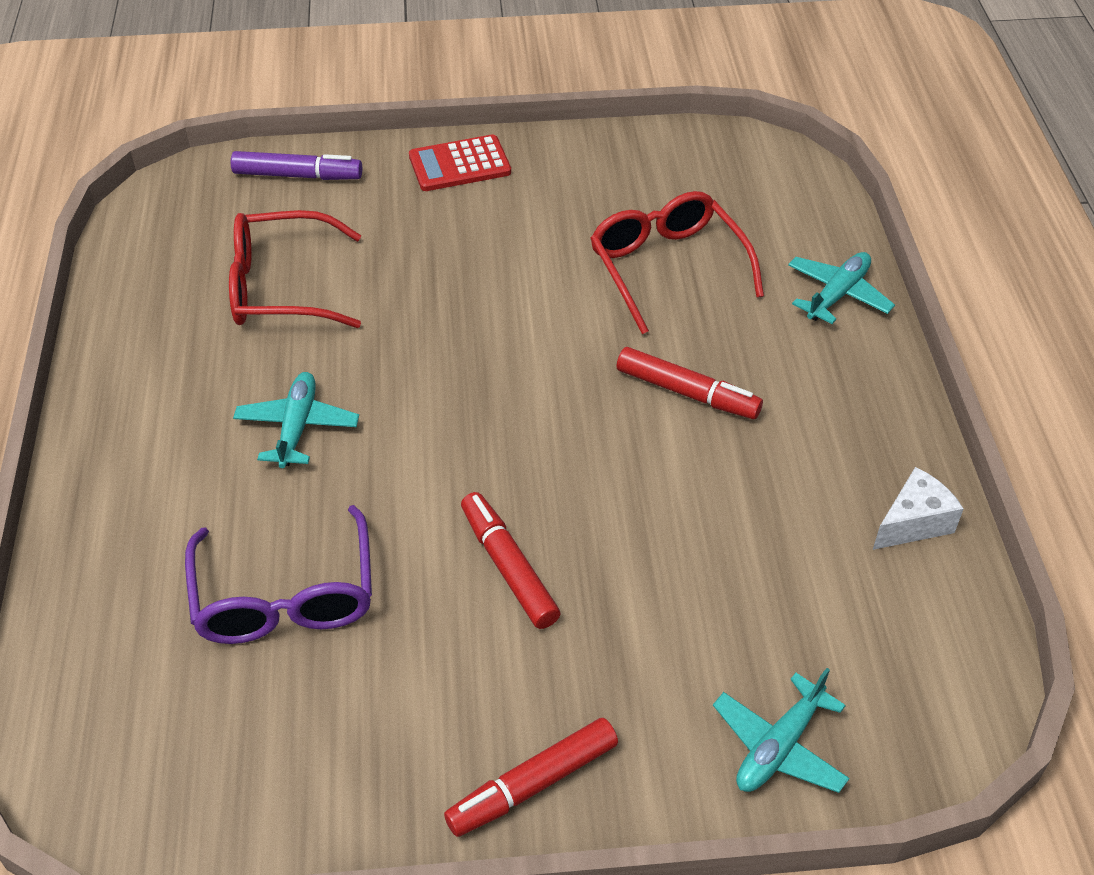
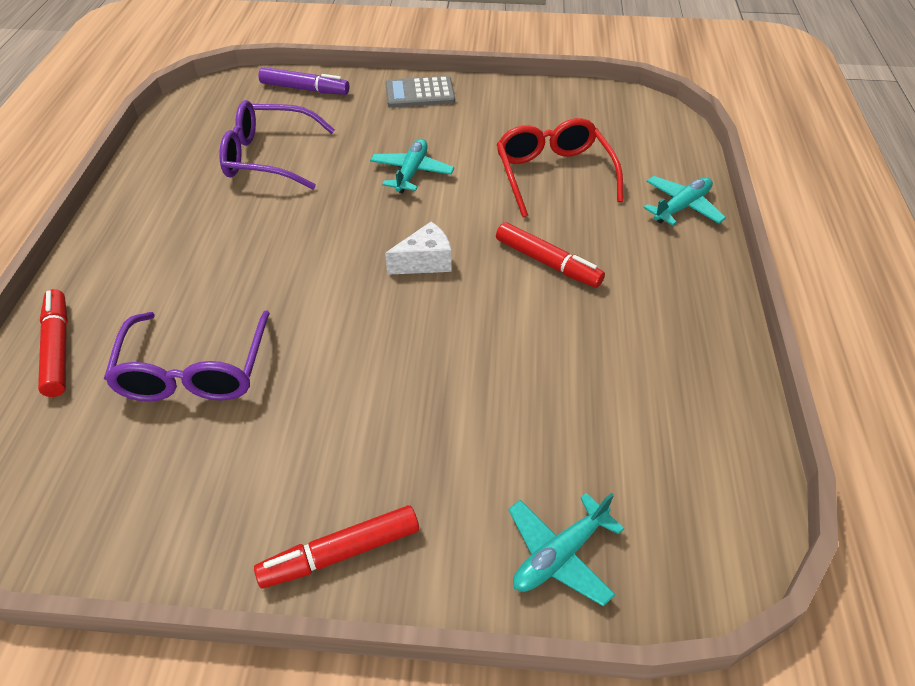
camera: 10 degrees right, 0 degrees up
red glasses [229,210,361,328] -> purple glasses [219,100,335,190]
turquoise plane [233,372,359,468] -> turquoise plane moved to [370,139,454,193]
red calculator [409,134,511,191] -> grey calculator [385,76,455,108]
red marker [461,492,560,629] -> red marker moved to [38,289,68,397]
white cheese [873,467,964,550] -> white cheese moved to [385,222,452,275]

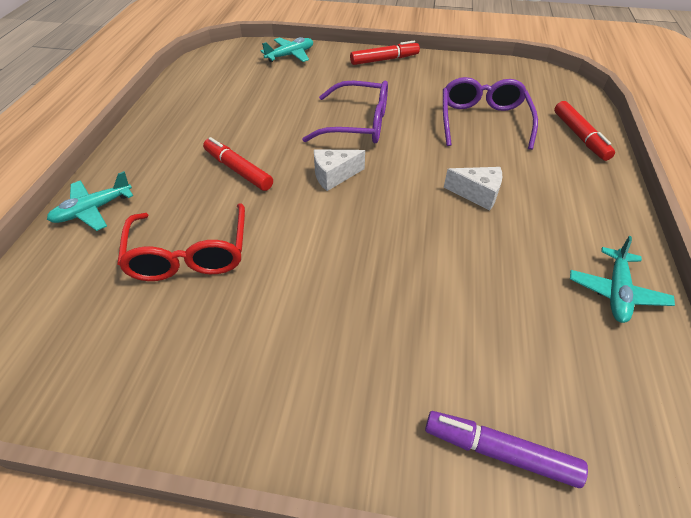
camera: 175 degrees left, 0 degrees up
purple glasses [219,100,335,190] -> purple glasses moved to [302,80,388,143]
turquoise plane [370,139,454,193] -> turquoise plane moved to [570,236,675,323]
grey calculator [385,76,455,108] -> none
none -> white cheese [444,167,502,211]

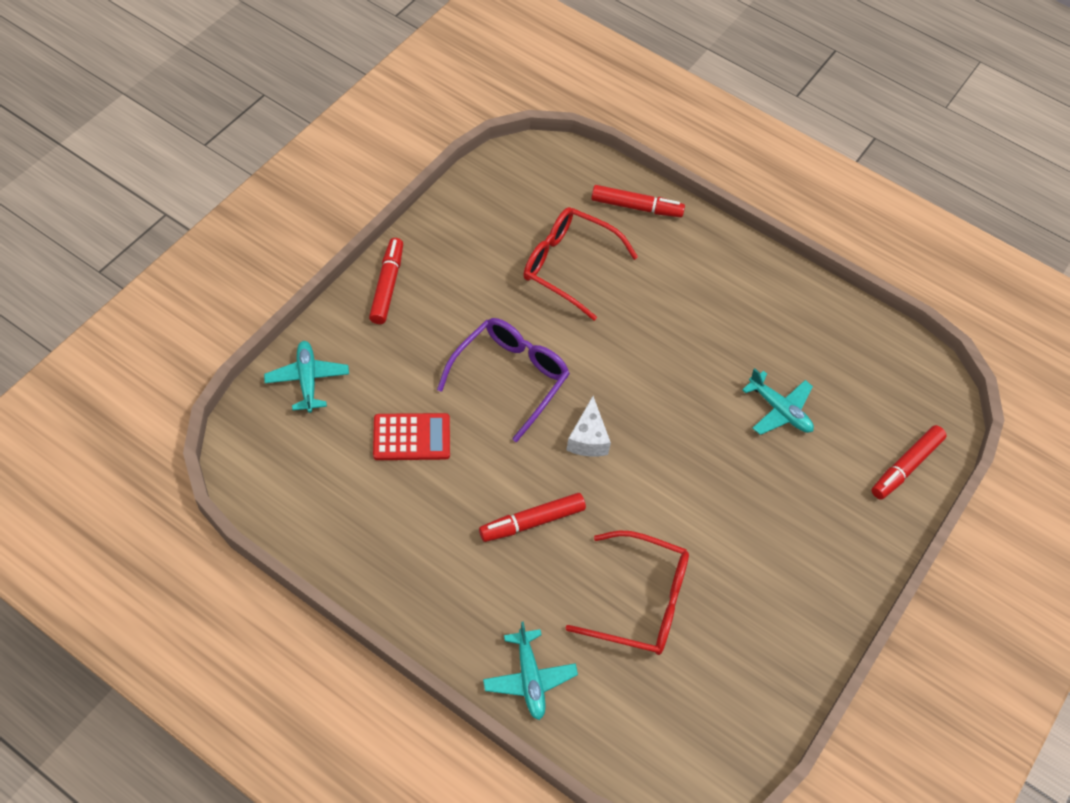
camera: 70 degrees left, 10 degrees up
purple marker [425,411,588,488] -> red marker [871,425,947,499]
purple glasses [443,77,538,150] -> red glasses [523,207,638,321]
white cheese [444,167,502,211] -> none
turquoise plane [570,236,675,323] -> turquoise plane moved to [742,368,814,435]
none -> red calculator [373,413,450,460]

